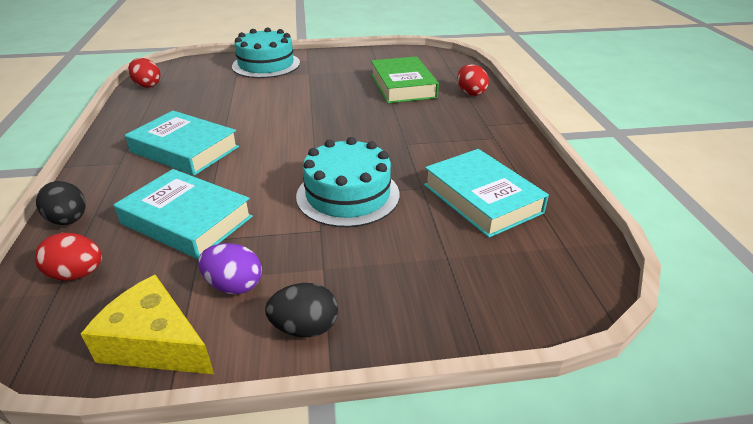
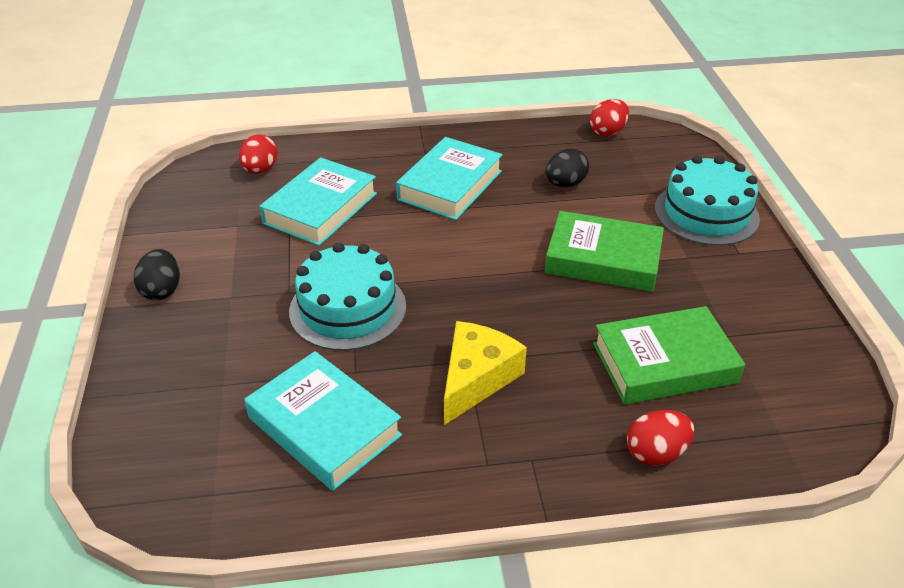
camera: 90 degrees right, 5 degrees up
black egg [36,181,86,225] -> black egg moved to [546,149,589,187]
yellow cheese [81,275,214,374] -> yellow cheese moved to [444,321,527,425]
purple egg [198,243,262,295] -> none
turquoise book [424,149,549,238] -> turquoise book turned 75 degrees clockwise [244,351,402,491]
none -> green book [545,211,664,292]

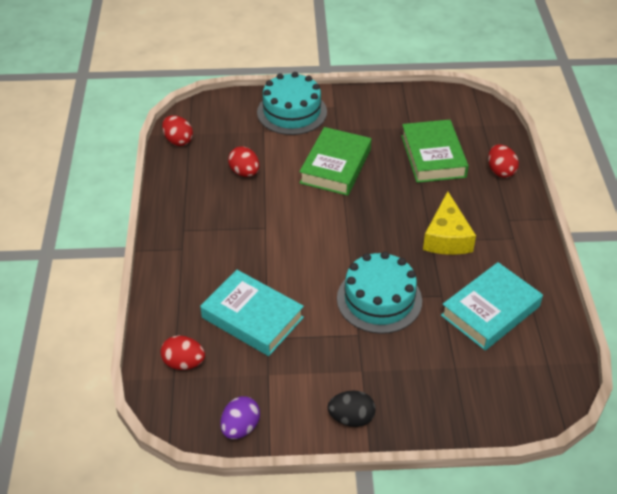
camera: 85 degrees left, 5 degrees up
turquoise book [396,137,503,220] -> none
yellow cheese [444,321,527,425] -> yellow cheese turned 120 degrees counterclockwise [423,191,476,255]
black egg [546,149,589,187] -> red egg [228,147,259,177]
none -> purple egg [220,396,260,439]

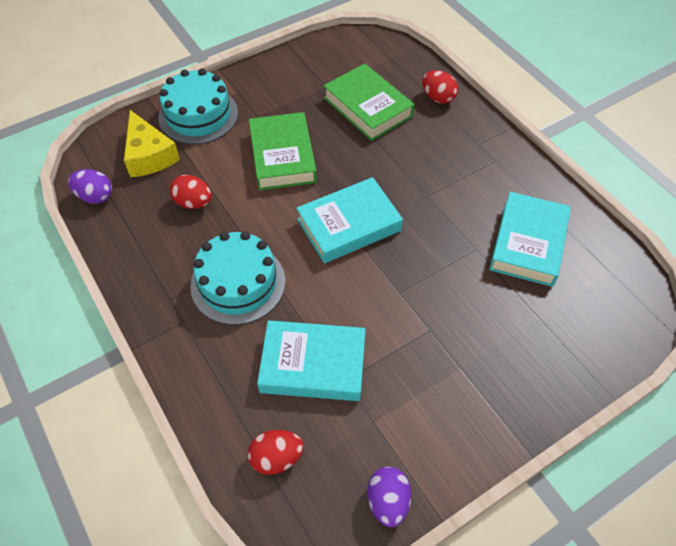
camera: 30 degrees left, 10 degrees up
red egg [162,115,193,146] -> purple egg [68,169,112,204]
black egg [328,391,376,427] -> none
turquoise cake [337,251,422,334] -> turquoise cake moved to [190,231,285,325]
yellow cheese [423,191,476,255] -> yellow cheese moved to [124,110,180,177]
none -> turquoise book [296,177,403,263]

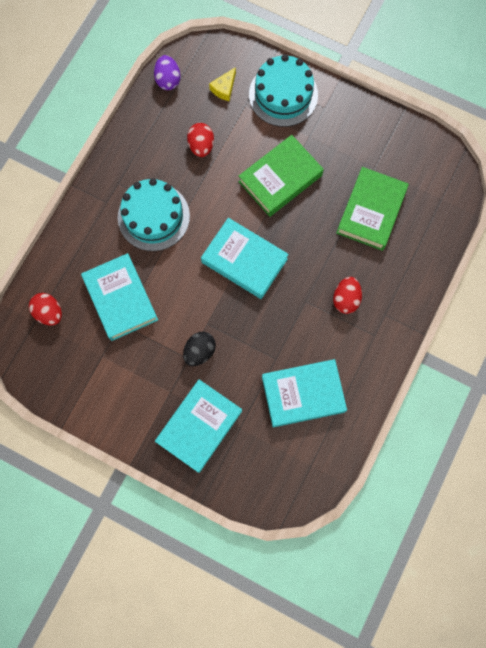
camera: 60 degrees right, 20 degrees up
yellow cheese [124,110,180,177] -> yellow cheese [209,67,236,101], size x0.56
purple egg [367,467,411,527] -> none
red egg [422,70,458,104] -> red egg moved to [333,277,362,314]
none -> turquoise book [155,380,242,473]
none -> black egg [183,332,216,366]

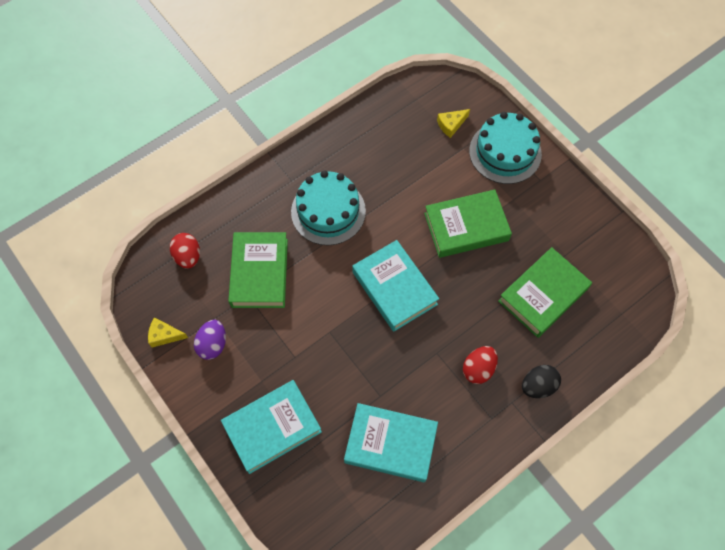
camera: 25 degrees right, 10 degrees down
turquoise book [81,253,158,341] -> green book [228,232,288,308]
purple egg [154,55,181,90] -> purple egg moved to [194,320,226,360]
black egg [183,332,216,366] -> black egg moved to [522,365,561,398]
red egg [187,123,214,157] -> none
none -> yellow cheese [148,317,188,347]

